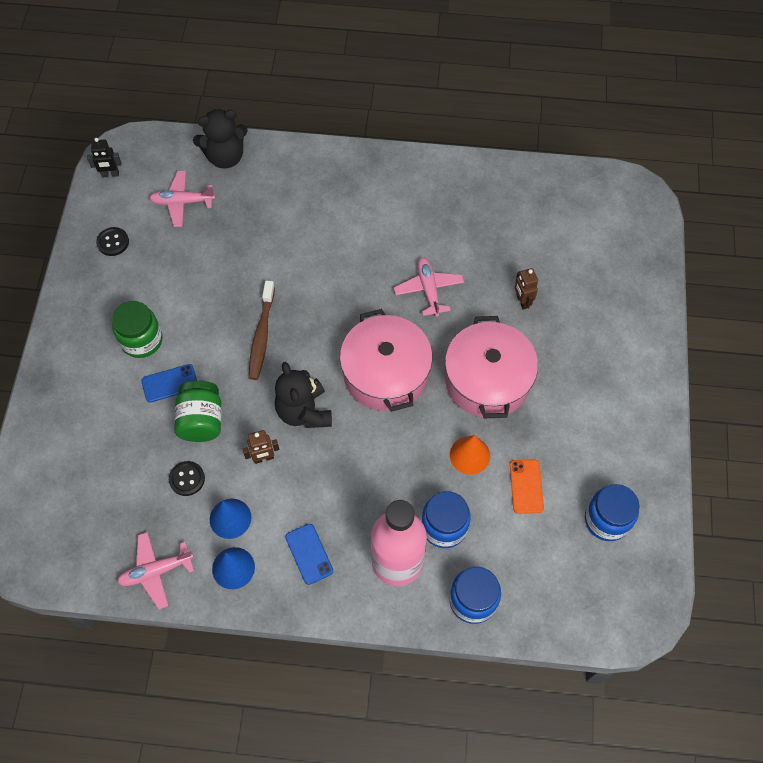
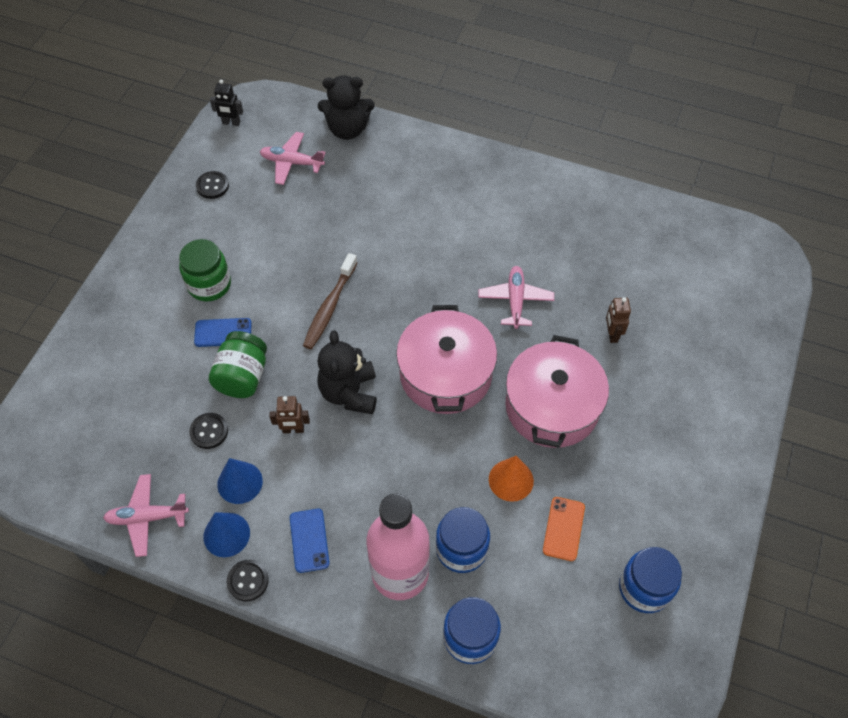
camera: 15 degrees right, 5 degrees down
none -> black button [227,560,269,601]

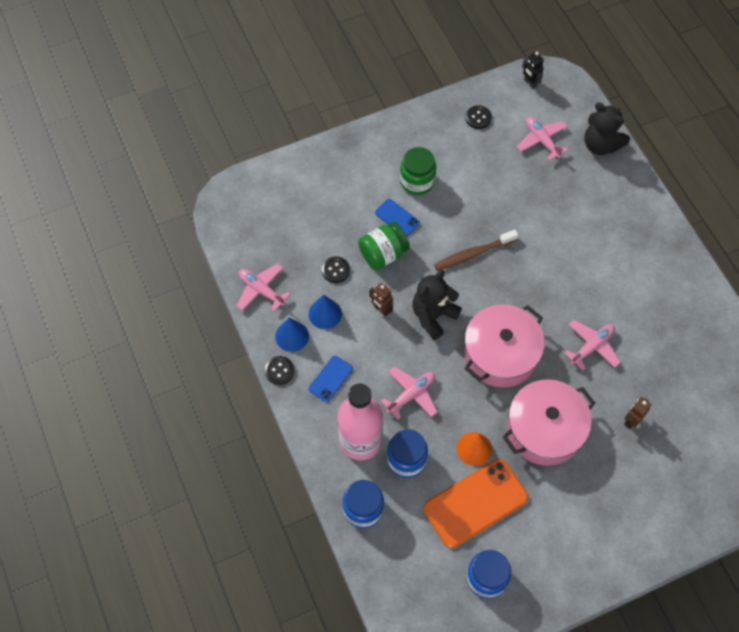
camera: 45 degrees right, 5 degrees up
orange phone [543,497,585,561] -> orange phone [423,459,528,548], size x2.01
none -> pink plane [381,367,437,419]

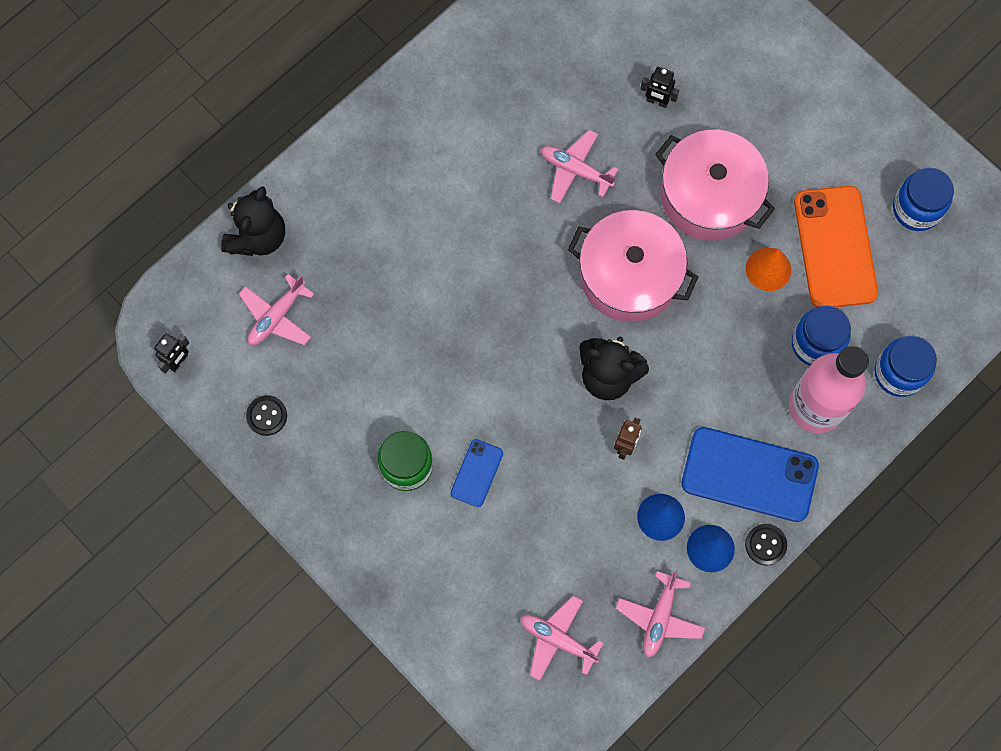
camera: 110 degrees left, 10 degrees up
blue phone [309,356,353,402] -> blue phone [681,427,819,522], size x2.01
black button [322,256,350,283] -> none
green jar [358,222,410,270] -> none
pink plane [381,367,437,419] -> pink plane moved to [520,595,604,681]
orange phone [423,459,528,548] -> orange phone turned 45 degrees clockwise [794,186,878,307]
brown toothbrush [434,230,518,271] -> none
brown robot [624,397,651,429] -> black robot [640,67,679,108]

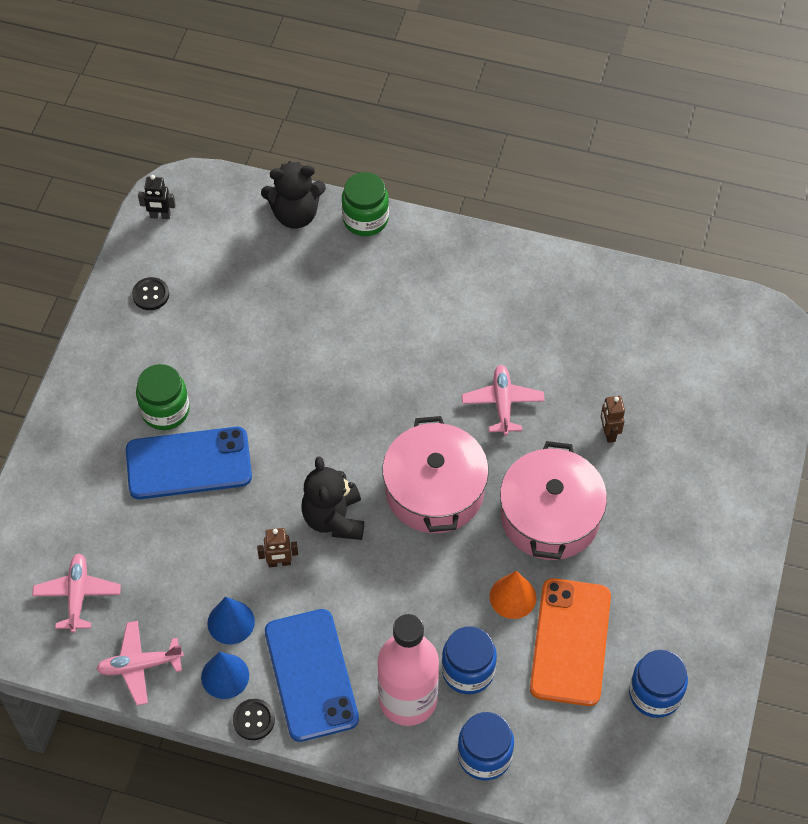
camera: 60 degrees right, 15 degrees down
pink plane [239,274,314,345] -> none
blue phone [451,439,503,507] -> blue phone [126,427,252,499], size x2.01
black robot [640,67,679,108] -> brown robot [601,396,625,443]
orange phone [794,186,878,307] -> orange phone turned 45 degrees counterclockwise [530,578,611,706]
none -> green jar [342,172,389,236]

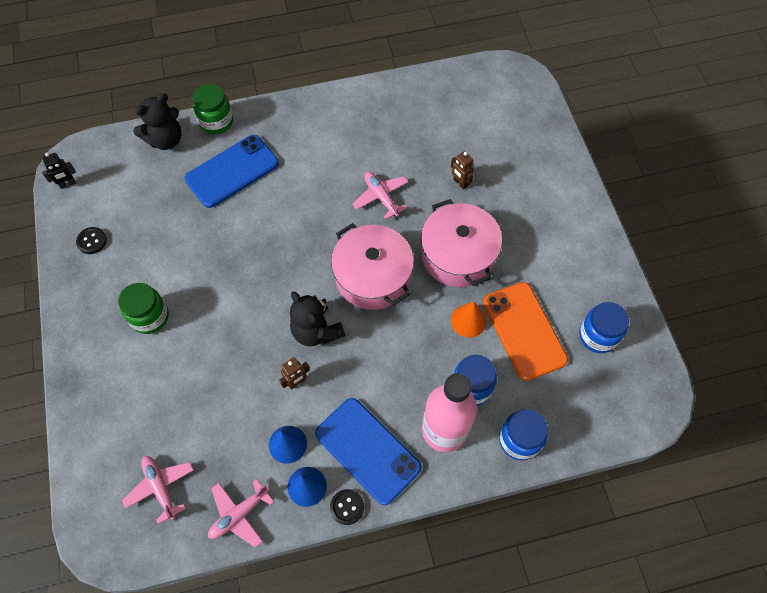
camera: 30 degrees left, 5 degrees up
blue phone [126,427,252,499] -> blue phone moved to [185,135,279,208]

